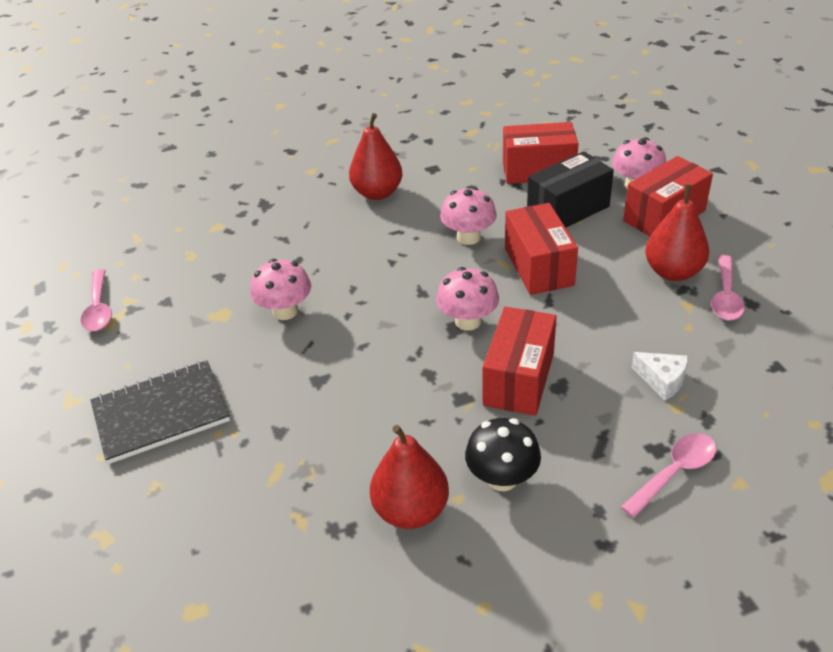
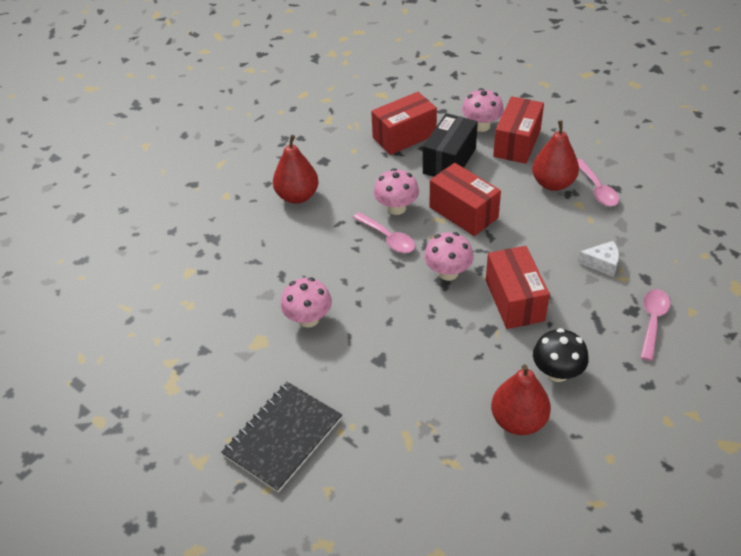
camera: 30 degrees left, 5 degrees up
pink spoon [80,269,112,331] -> pink spoon moved to [353,212,415,253]

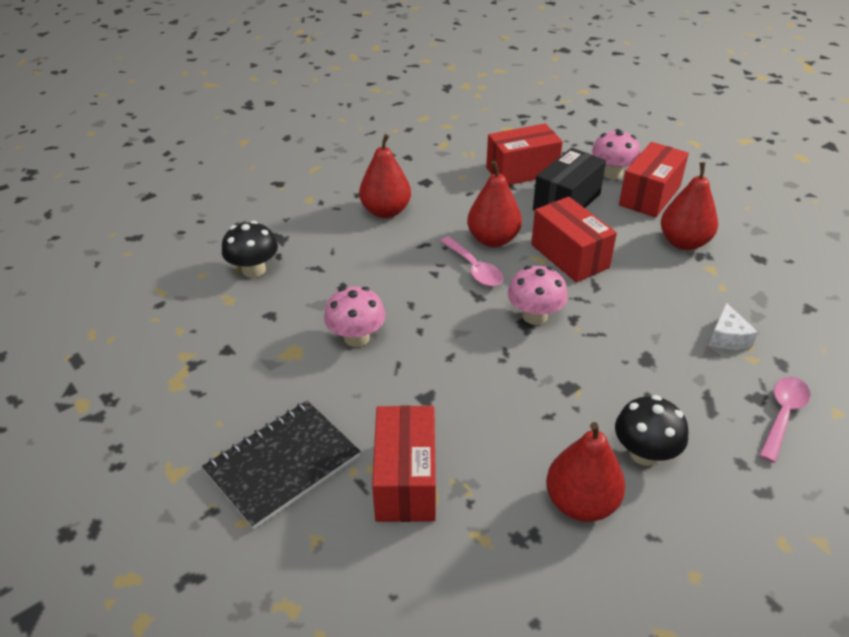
camera: 10 degrees right, 5 degrees down
pink mushroom [374,168,419,215] -> red pear [467,161,522,247]
red box [486,246,550,329] -> red box moved to [372,405,436,522]
pink spoon [577,159,619,206] -> none
white cheese [578,241,619,277] -> white cheese turned 75 degrees clockwise [709,303,758,350]
none -> black mushroom [222,221,278,278]

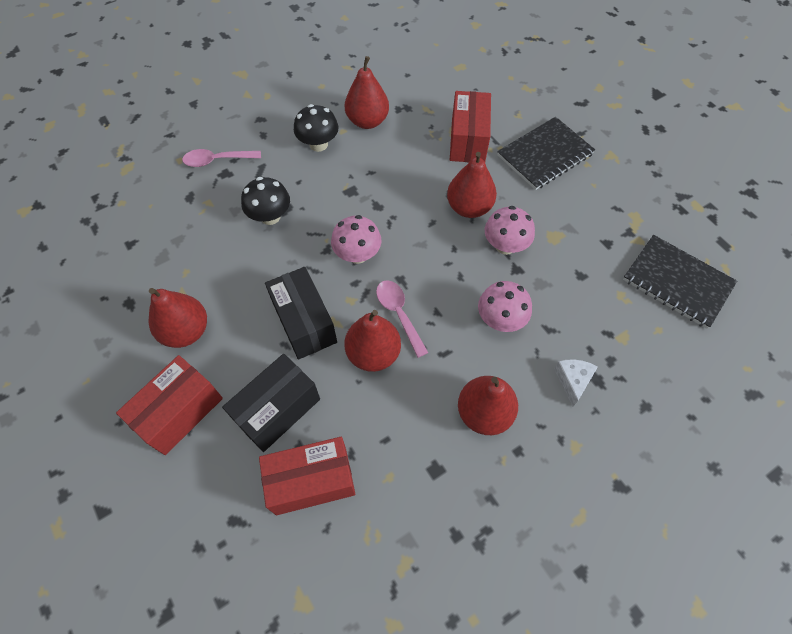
camera: 175 degrees left, 20 degrees up
black mushroom [222,221,278,278] -> black mushroom moved to [241,177,290,225]
red box [531,197,617,283] -> black box [265,267,337,360]
pink mushroom [592,129,640,179] -> pink mushroom moved to [478,281,532,332]
white cheese [709,303,758,350] -> white cheese moved to [554,359,598,407]
pink spoon [759,377,810,463] -> pink spoon turned 45 degrees clockwise [182,149,261,167]
none -> red pear [447,152,497,218]
none -> black notebook [623,235,737,329]

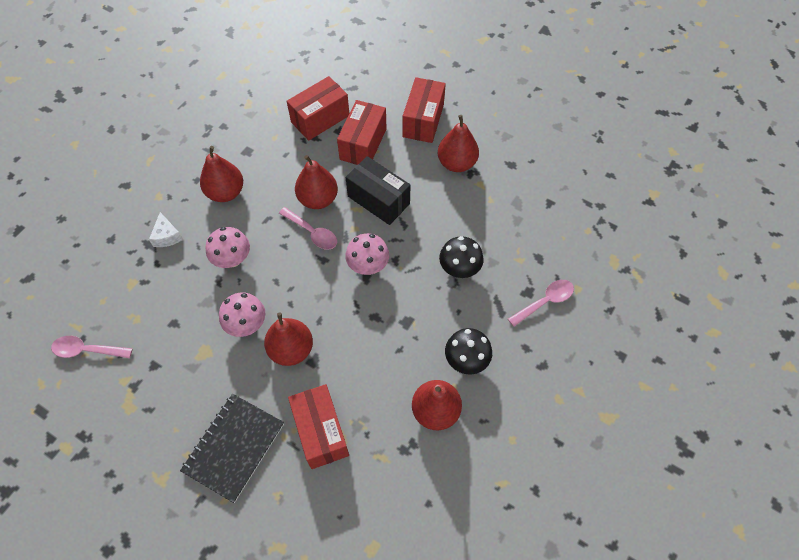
camera: 155 degrees right, 0 degrees up
black box [222,354,320,452] -> red box [337,100,386,165]
black notebook [623,235,737,329] -> pink spoon [51,336,133,358]

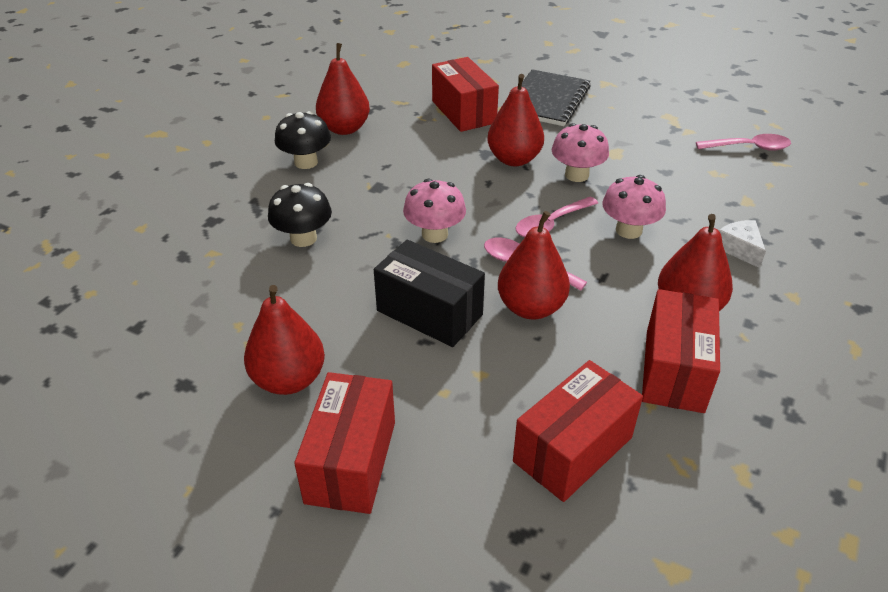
camera: 175 degrees right, 20 degrees down
red box [337,100,386,165] -> red box moved to [642,289,720,413]
pink spoon [508,280,574,327] -> pink spoon moved to [516,197,598,237]

